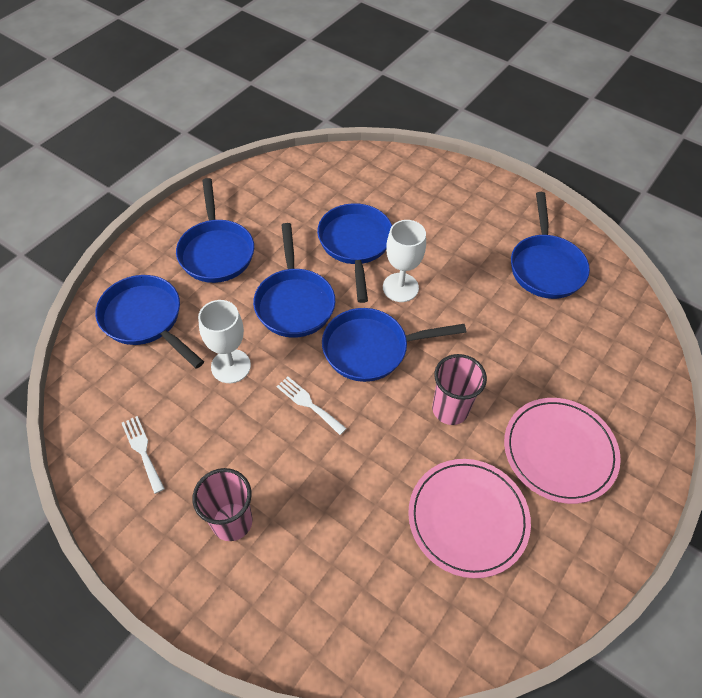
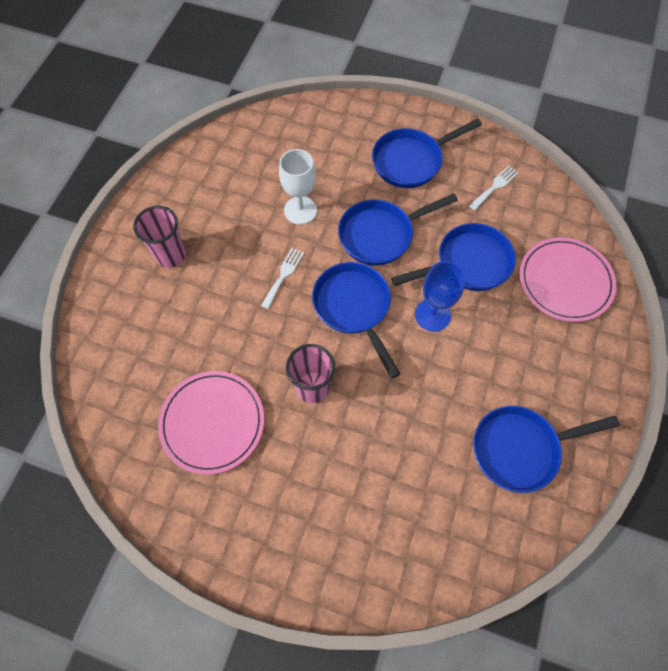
camera: 75 degrees right, 10 degrees up
blue pan [95,275,204,369] -> none
white fork [122,416,165,494] -> white fork moved to [469,165,519,211]
white goblet [383,220,426,302] -> blue goblet [415,261,465,332]
pink plate [504,398,621,504] -> pink plate moved to [520,237,616,322]

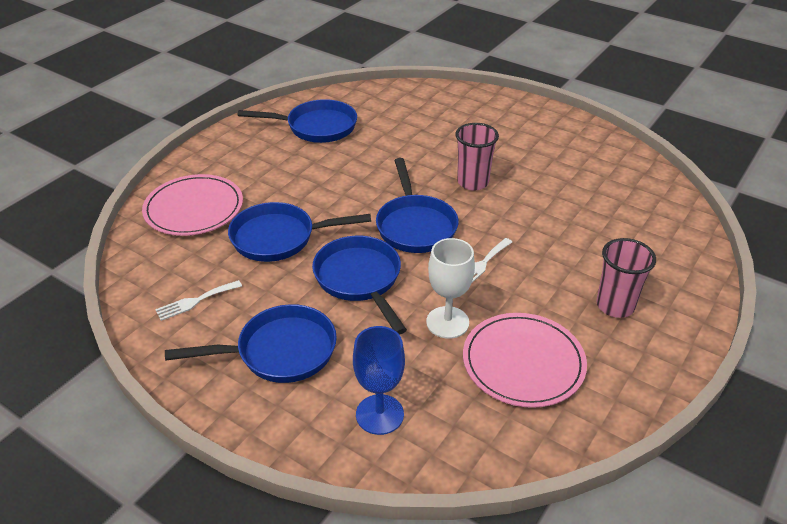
camera: 165 degrees left, 25 degrees down
pink plate [158,371,264,475] -> pink plate moved to [463,313,587,408]
blue pan [338,193,458,265] -> blue pan turned 105 degrees counterclockwise [312,236,407,335]
blue goblet [415,261,465,332] -> blue goblet moved to [353,326,405,435]

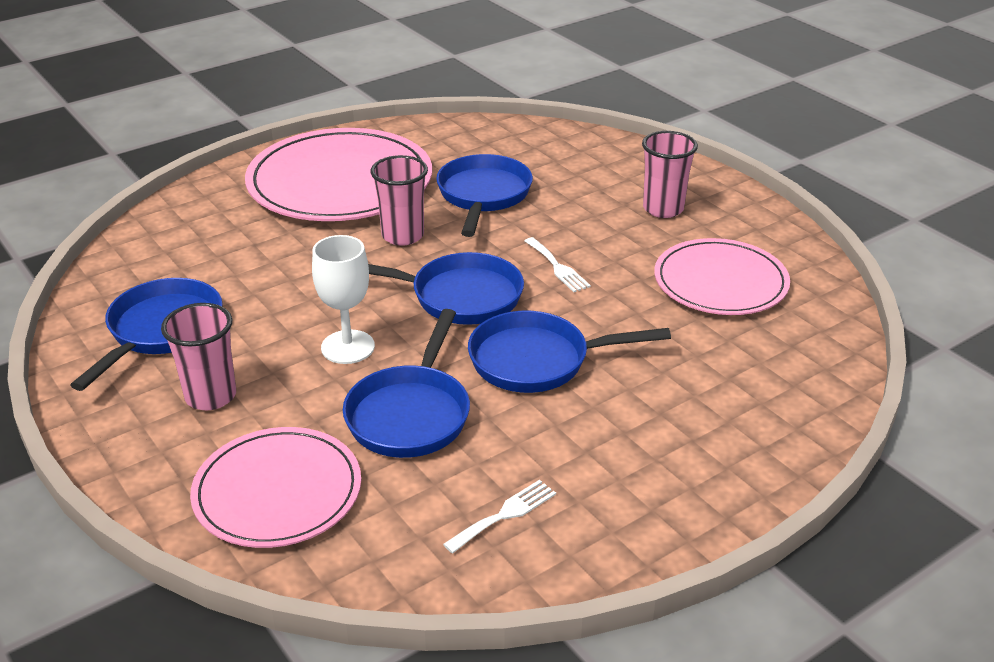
camera: 70 degrees left, 5 degrees down
white fork [155,280,242,321] -> white fork turned 120 degrees counterclockwise [443,480,556,553]
blue pan [165,304,337,383] -> blue pan moved to [436,154,533,237]
blue goblet [353,326,405,435] -> none
white goblet [426,238,475,339] -> white goblet moved to [312,235,375,364]
none -> pink cup [161,303,236,410]
none -> pink plate [245,128,432,221]

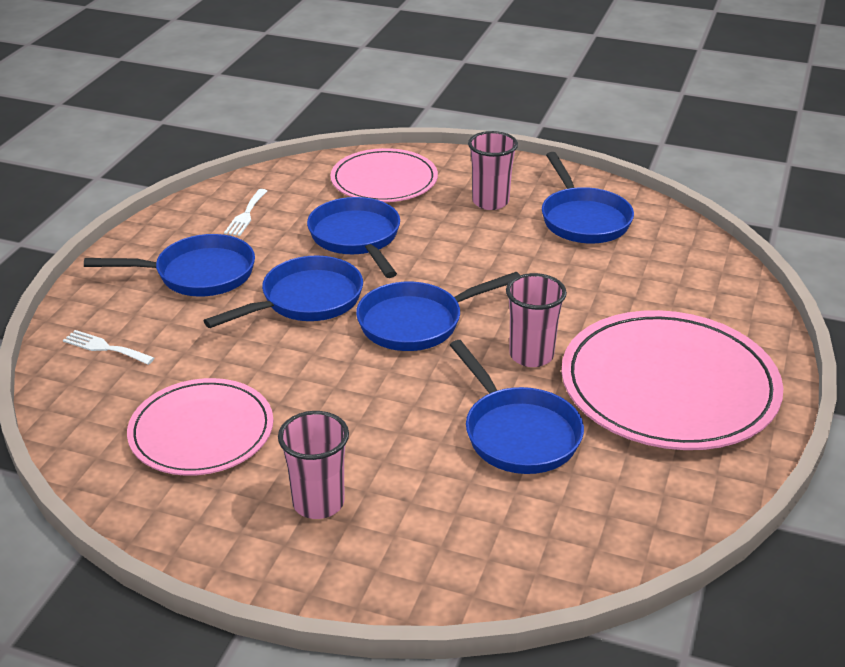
camera: 145 degrees right, 0 degrees up
white goblet [312,235,375,364] -> none
white fork [525,237,591,292] -> white fork moved to [63,330,154,365]
none -> blue pan [84,234,255,296]

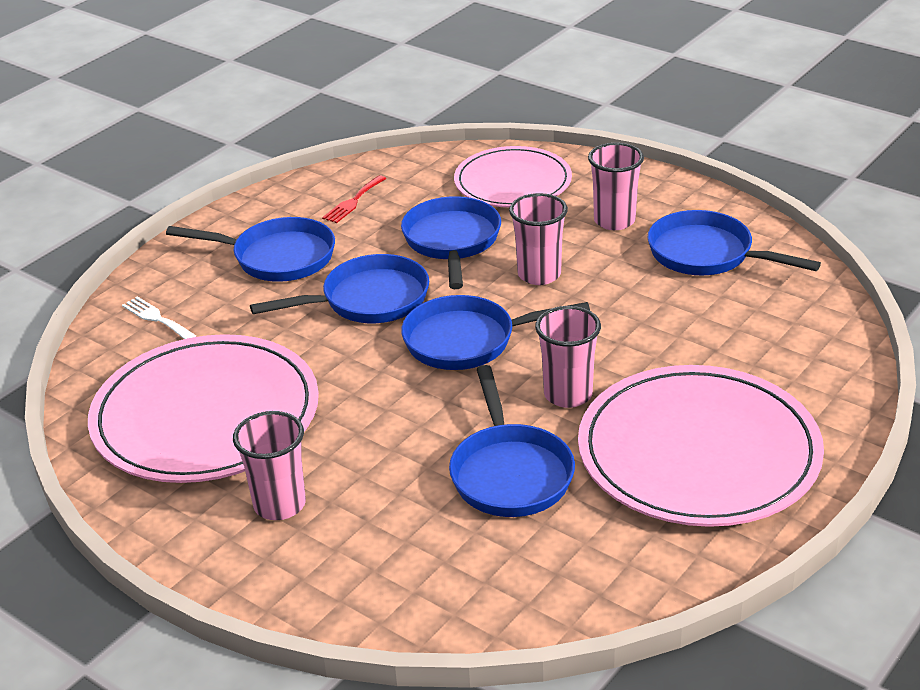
camera: 20 degrees right, 0 degrees up
pink plate [127,378,273,476] -> pink plate [88,334,319,483], size x1.58
white fork [224,189,267,236] -> red fork [322,175,386,223]
blue pan [542,152,634,243] -> blue pan turned 120 degrees clockwise [648,210,821,275]
none -> pink cup [509,193,568,285]

